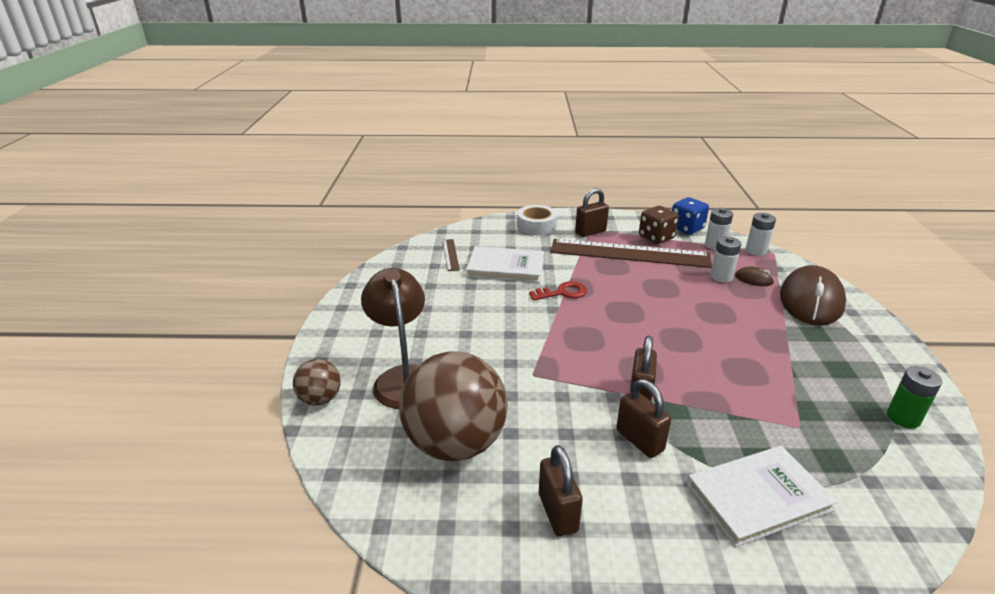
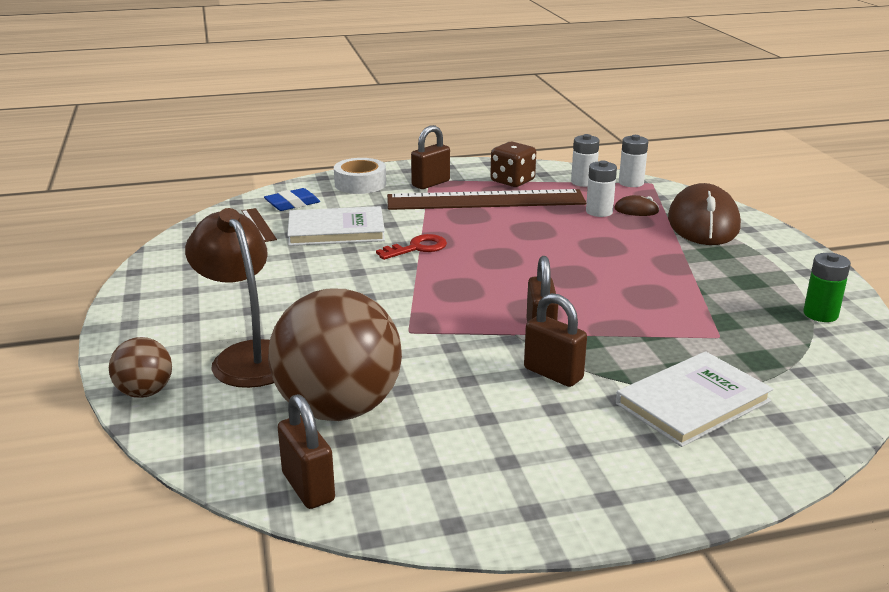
camera: 15 degrees left, 5 degrees down
brown padlock [539,445,583,536] -> brown padlock moved to [278,394,335,509]
blue dice [672,197,709,234] -> none
none -> blue eraser [264,188,320,211]

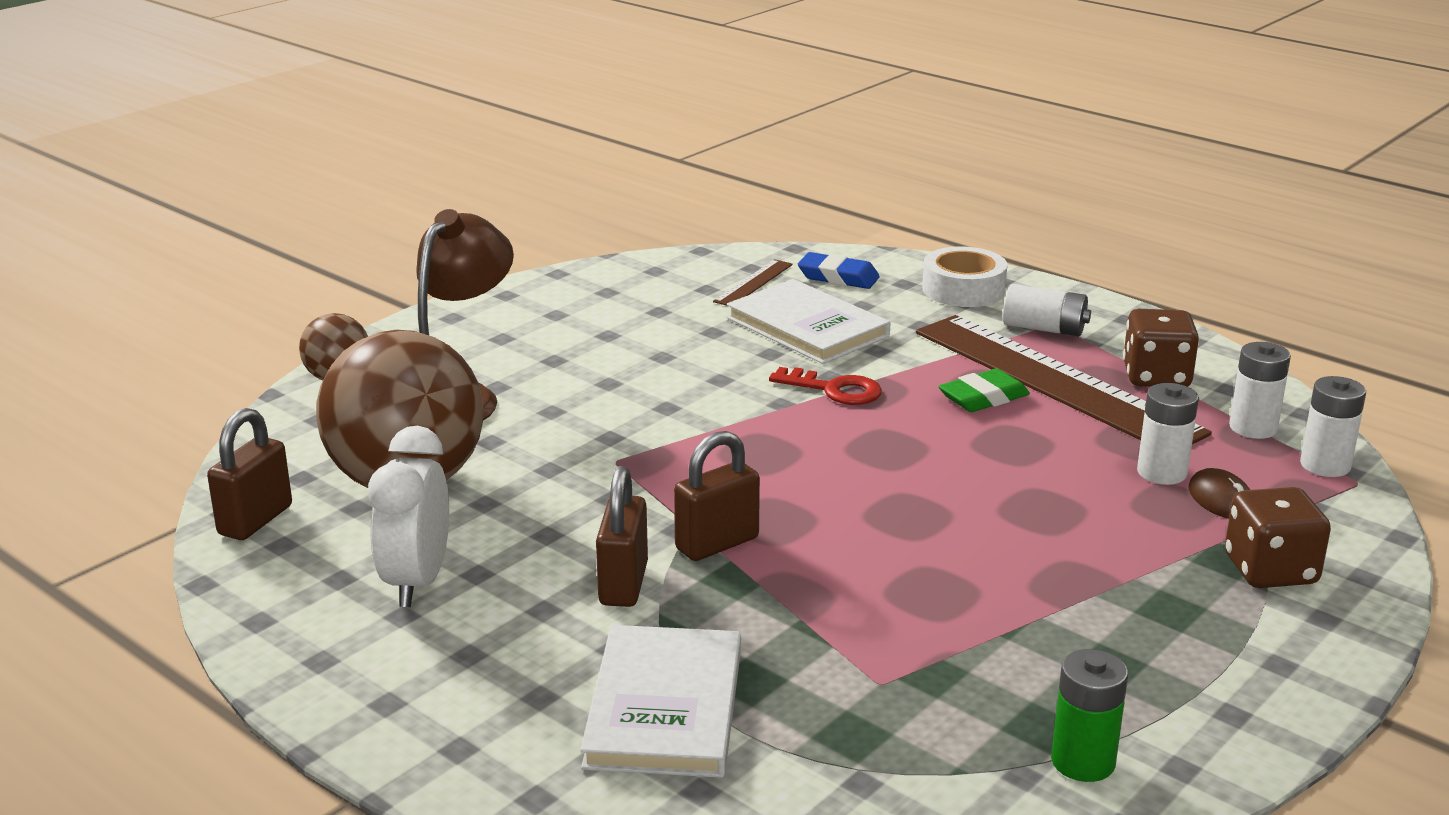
camera: 55 degrees right, 0 degrees up
brown padlock [411,125,450,189] -> white battery [1003,284,1091,337]
white book [616,351,773,447] -> white book turned 75 degrees clockwise [580,625,741,778]
brown mouse [668,183,741,245] -> brown dice [1225,487,1331,588]
none -> white clock [368,426,449,607]
none -> green eraser [938,369,1030,412]

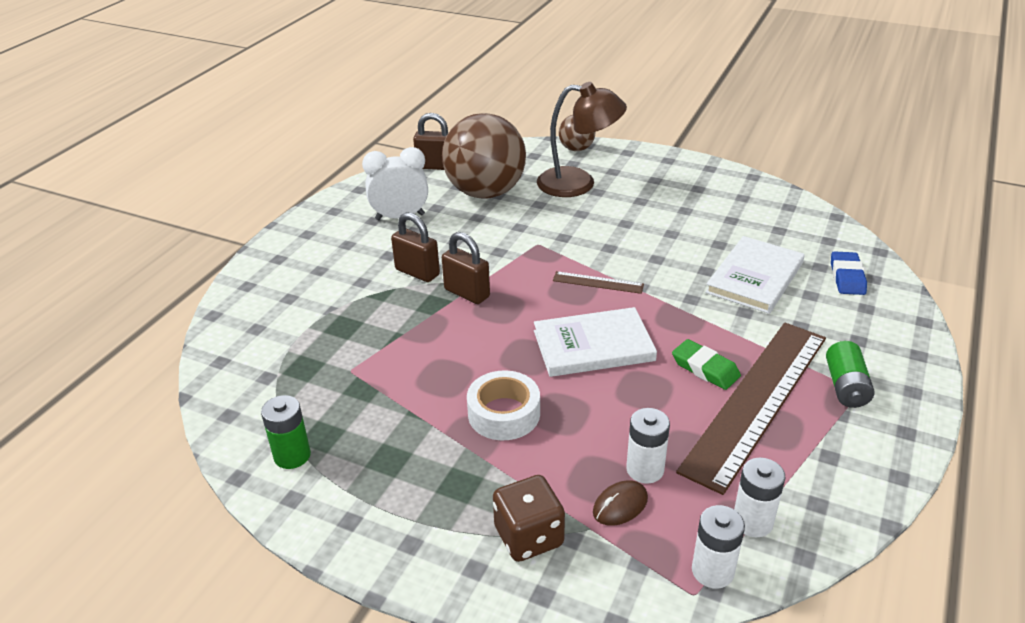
camera: 75 degrees right, 10 degrees up
white book [580,625,741,778] -> white book moved to [534,307,657,377]
brown padlock [596,466,648,607] -> brown padlock turned 45 degrees clockwise [391,212,440,282]
brown ruler [713,259,793,306] -> brown ruler moved to [553,271,644,294]
red key [769,367,882,405] -> none
white tape [922,246,1007,307] -> white tape moved to [467,370,540,440]
white battery [1003,284,1091,337] -> green battery [826,341,875,408]
brown dice [1123,309,1199,387] -> none

